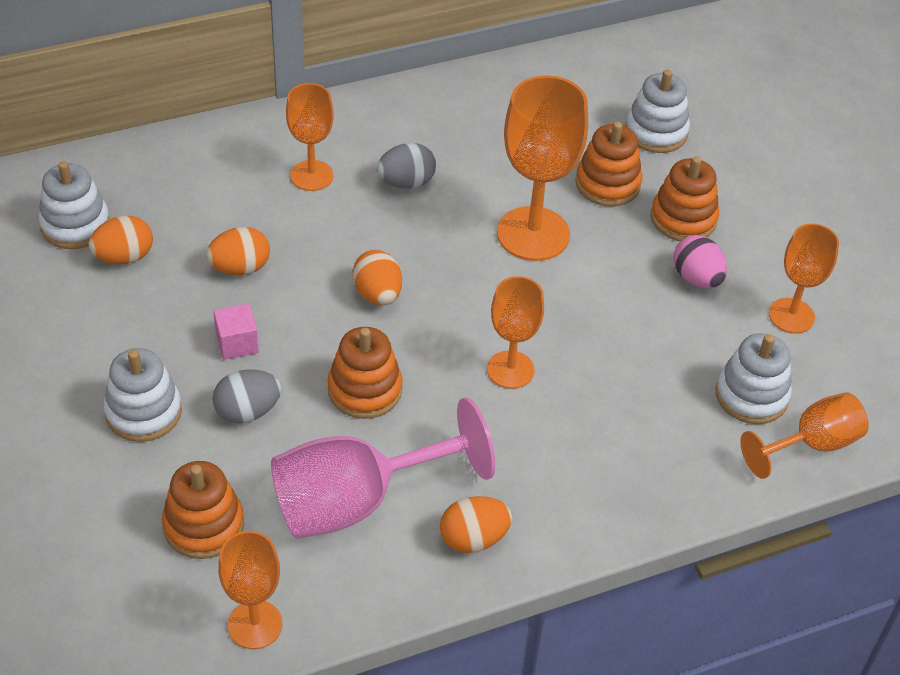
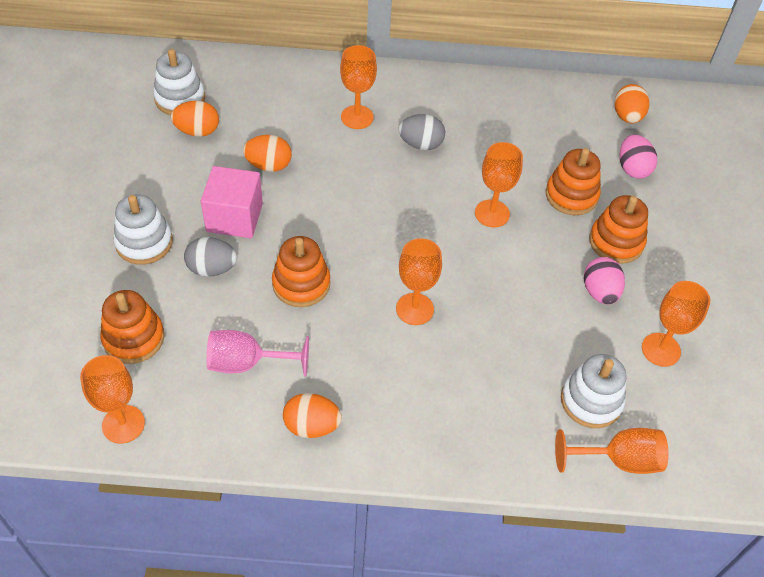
camera: 25 degrees right, 5 degrees up
pink cube [214,304,259,360] -> pink cube [201,166,263,238], size x1.73
pink goblet [271,397,495,539] -> pink goblet [206,330,309,377], size x0.60
orange egg [352,250,402,306] -> orange egg moved to [614,84,650,123]
orange goblet [497,75,588,261] -> orange goblet [475,142,523,227], size x0.60
white stacking toy [625,70,690,153] -> pink egg [620,135,657,179]

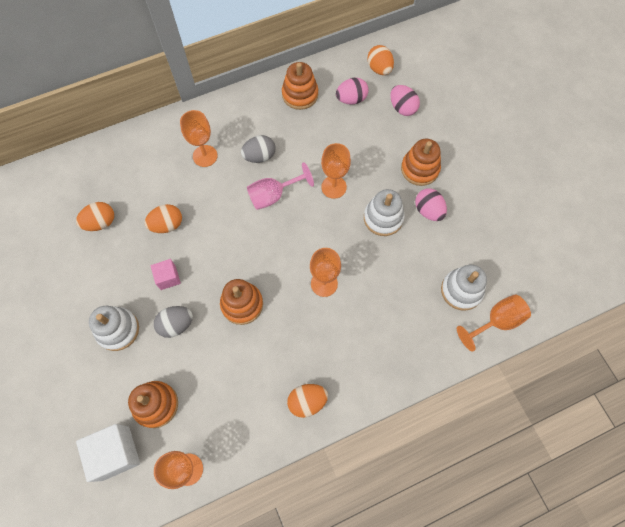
camera: 25 degrees left, 15 degrees up
white stacking toy [153,49,205,115] -> white stacking toy moved to [364,189,405,236]
pink cube [201,166,263,238] -> pink cube [151,259,181,290], size x0.58
pink goblet [206,330,309,377] -> pink goblet moved to [247,162,314,210]
orange stacking toy [546,148,601,216] -> orange stacking toy moved to [282,62,318,110]
orange goblet [642,281,710,367] -> none
none -> white cube [76,424,140,482]
none -> pink egg [336,78,369,105]

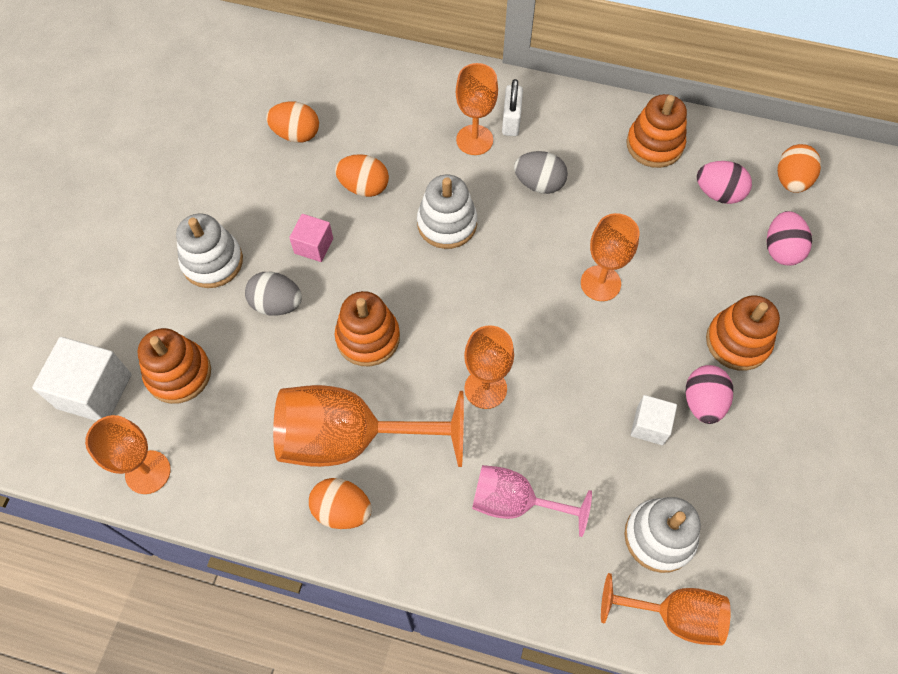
camera: 40 degrees right, 5 degrees down
pink goblet [247,162,314,210] -> pink goblet moved to [472,465,592,537]
white stacking toy [364,189,405,236] -> white stacking toy moved to [417,175,477,249]
none -> orange goblet [273,385,464,467]
none -> white padlock [502,79,523,136]
none -> white cube [631,395,677,445]

